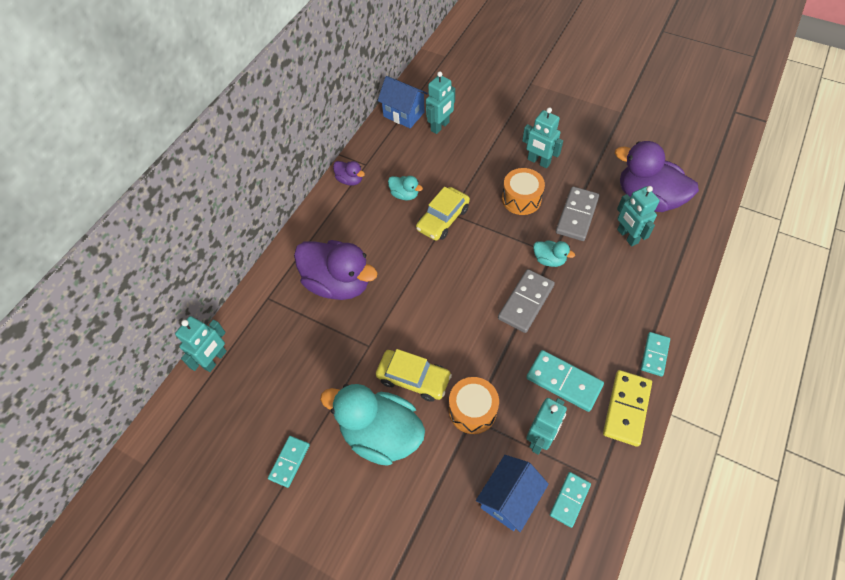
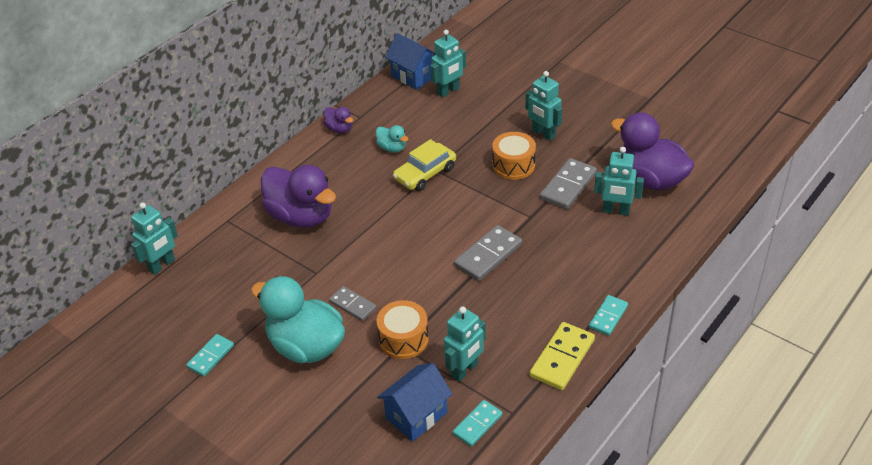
camera: 10 degrees right, 15 degrees down
yellow car [376,349,452,402] -> grey domino [329,286,377,321]
turquoise domino [526,350,604,412] -> none
turquoise duck [533,241,575,267] -> none
turquoise robot [617,186,660,246] -> turquoise robot turned 60 degrees counterclockwise [594,147,644,215]

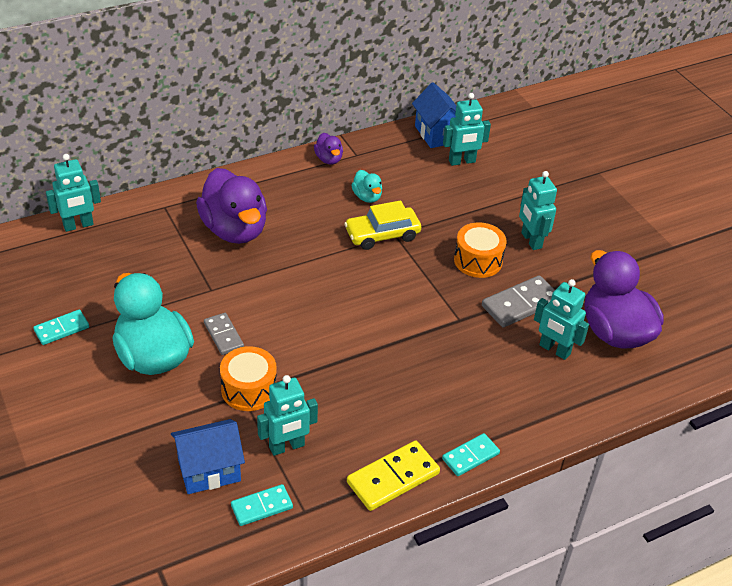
camera: 20 degrees right, 0 degrees up
grey domino [454,225,522,281] -> none

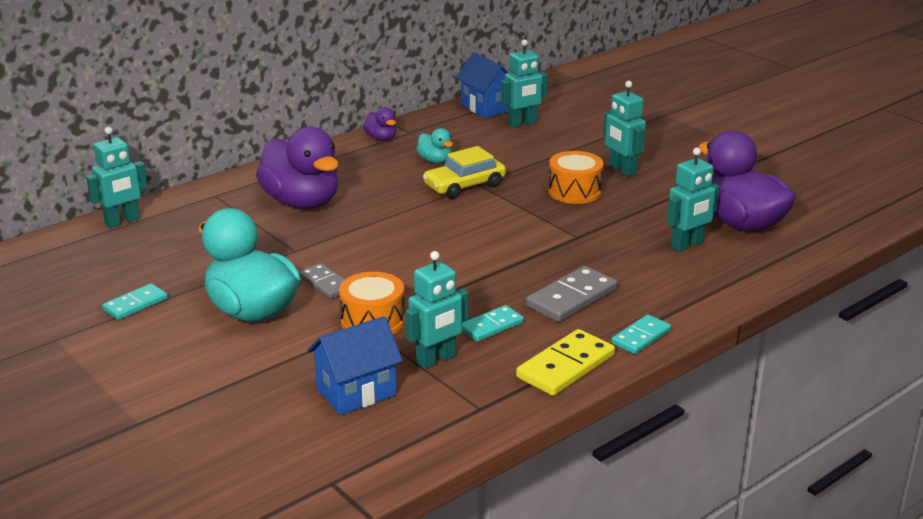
camera: 10 degrees left, 15 degrees down
turquoise domino [231,484,293,526] -> turquoise domino moved to [462,305,524,342]
grey domino [482,275,555,327] -> grey domino moved to [526,266,617,322]
turquoise robot [534,279,589,360] -> turquoise robot turned 60 degrees counterclockwise [667,148,719,252]

